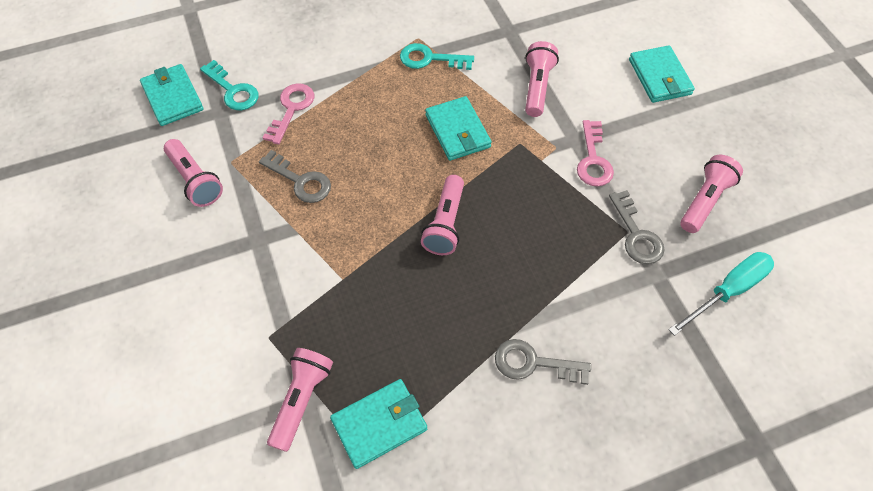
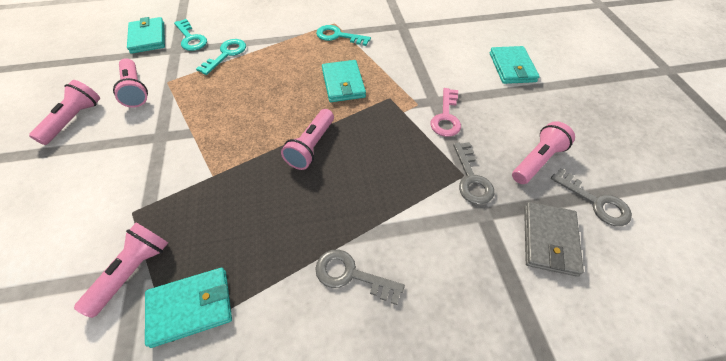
camera: 10 degrees right, 5 degrees down
grey key [259,150,331,203] -> grey key moved to [551,168,632,226]
pink key [263,83,314,145] -> turquoise key [196,39,246,75]
pink flashlight [525,41,559,117] -> pink flashlight moved to [29,80,100,145]
turquoise screwdriver [668,252,774,336] -> grey wallet [524,202,584,277]

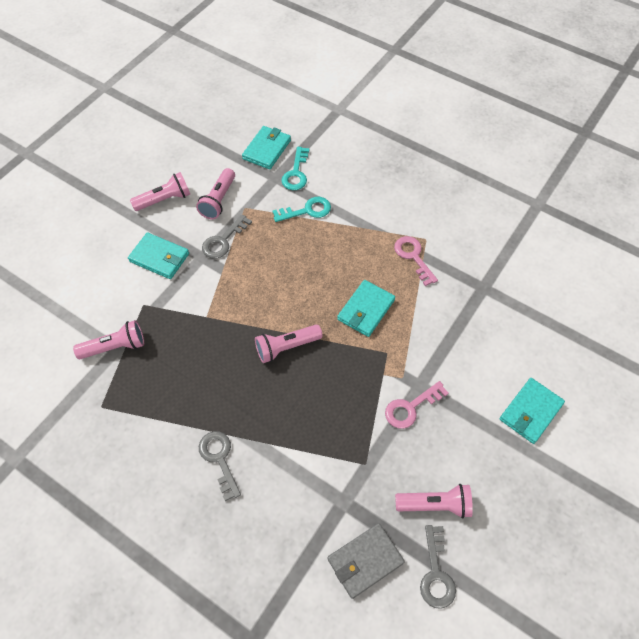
camera: 45 degrees right, 5 degrees up
turquoise wallet [145,268,232,348] -> turquoise wallet moved to [128,233,189,279]
turquoise key [316,25,371,46] -> pink key [394,236,438,286]
grey key [453,142,494,204] -> grey key moved to [202,214,252,259]

